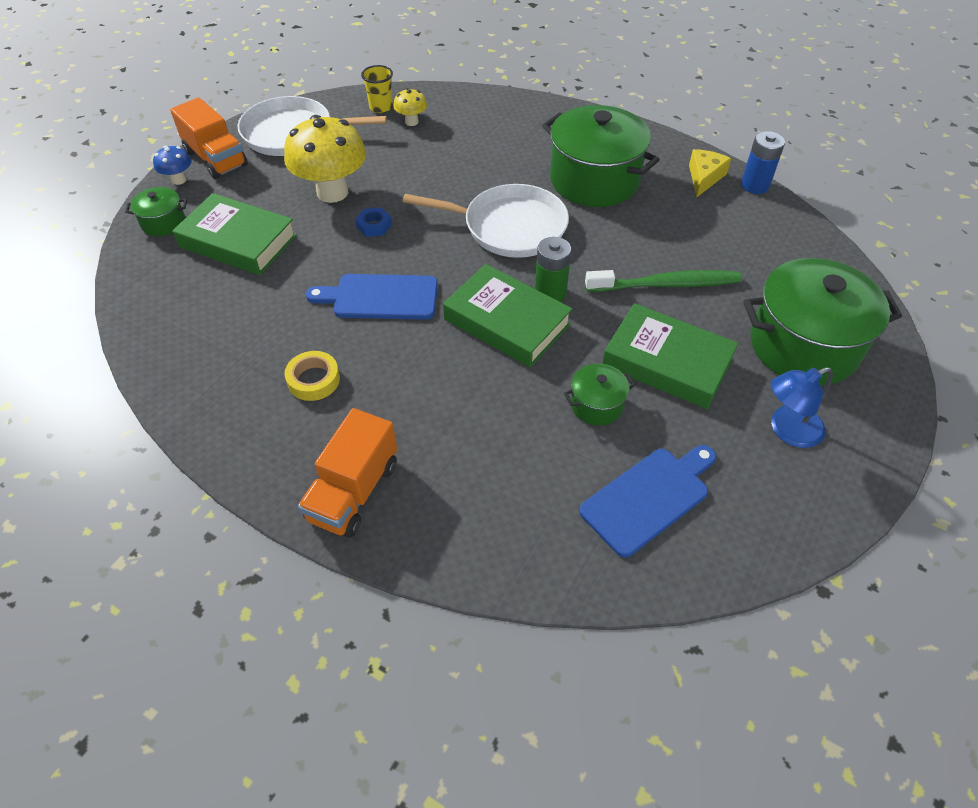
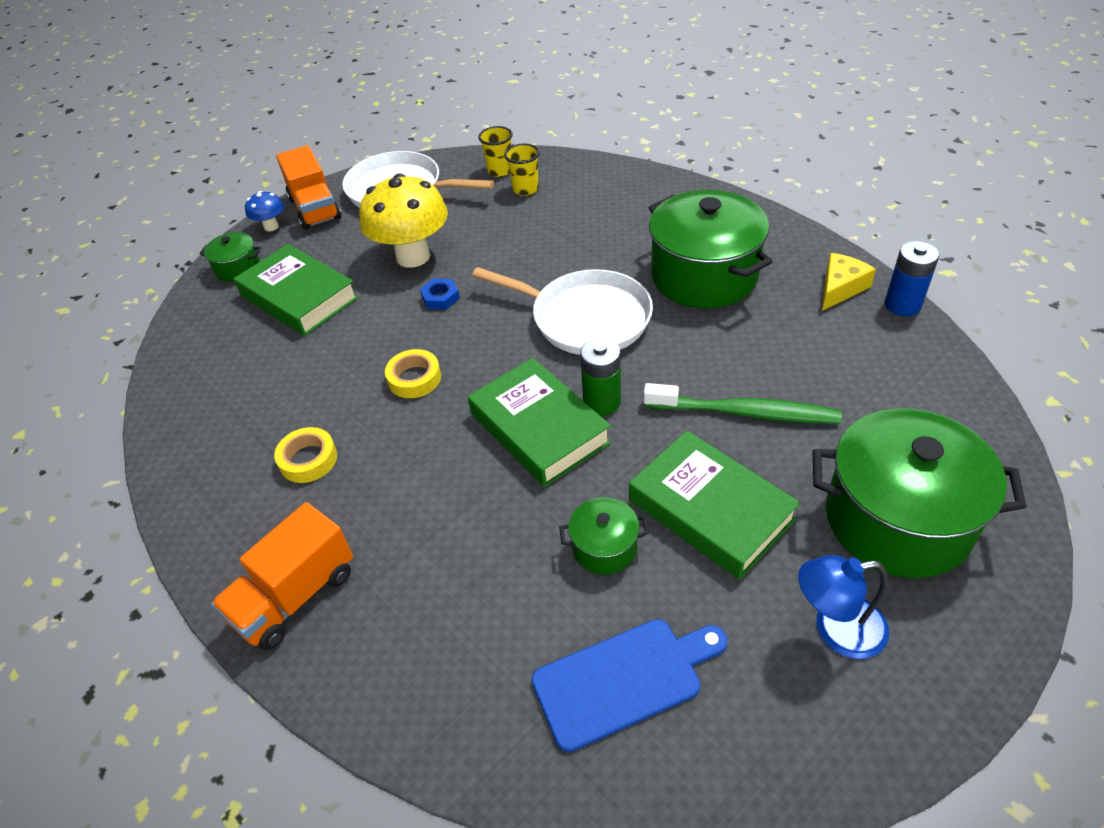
camera: 20 degrees right, 5 degrees down
blue cutting board [306,274,438,320] -> yellow tape [385,349,441,398]
yellow mushroom [393,88,427,126] -> yellow cup [504,144,540,196]

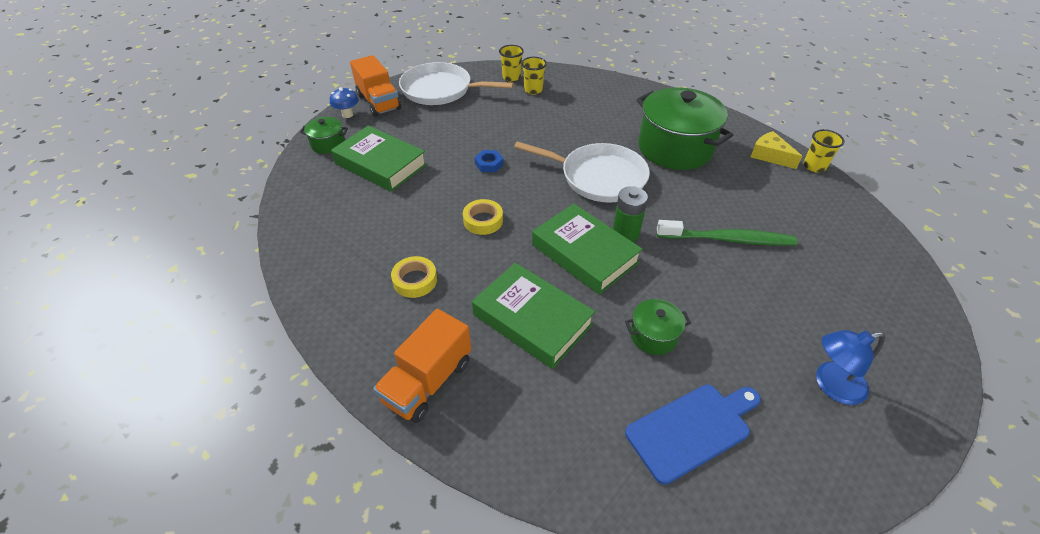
camera: 10 degrees left, 0 degrees up
yellow mushroom [359,173,448,268] -> none
green book [629,431,800,580] -> green book moved to [472,263,595,369]
green pot [813,408,1027,578] -> none
yellow cheese [822,253,876,311] -> yellow cheese turned 75 degrees counterclockwise [751,131,802,169]
blue battery [885,241,939,316] -> yellow cup [803,129,845,173]

